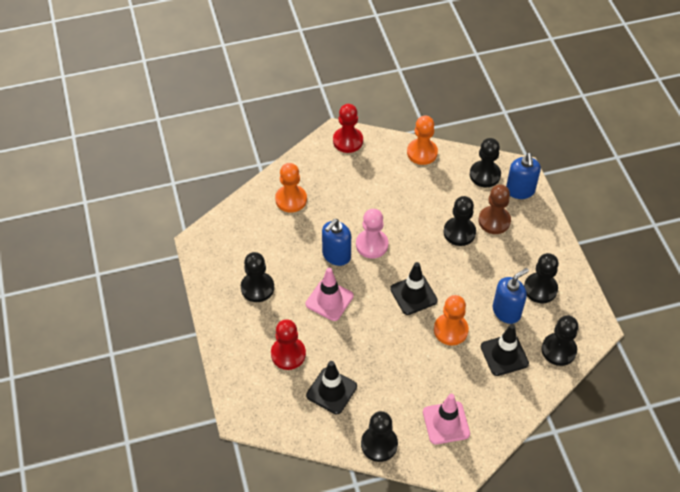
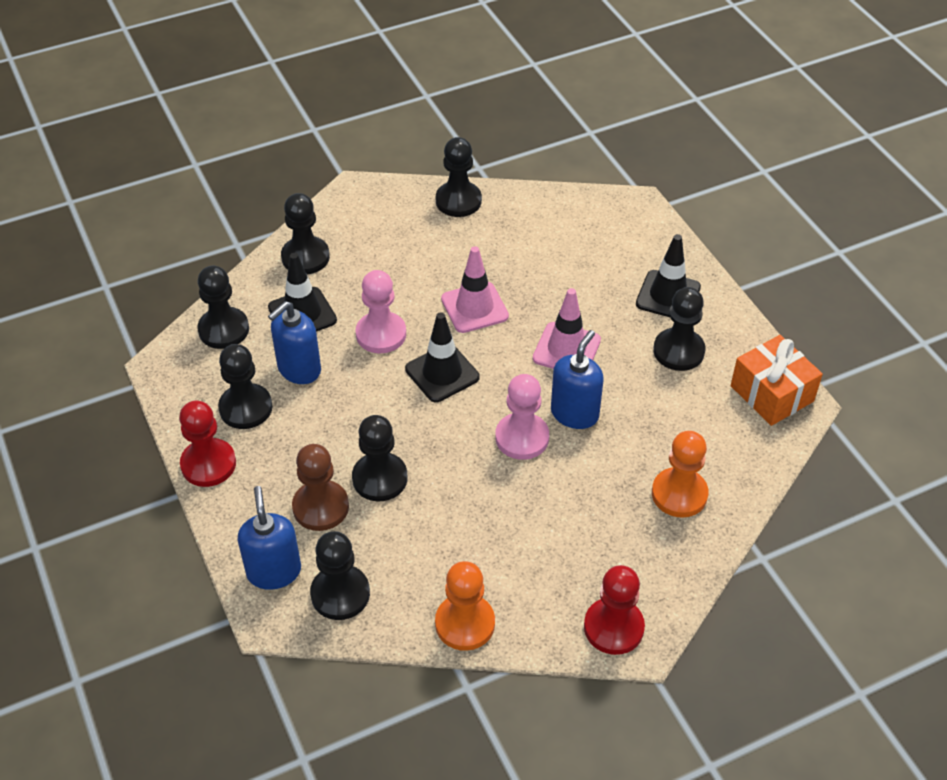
camera: 170 degrees right, 5 degrees down
red pawn [271,319,306,370] -> red pawn moved to [179,401,236,487]
black traffic cone [306,361,357,414] -> black traffic cone moved to [636,234,701,317]
pink traffic cone [423,394,470,444] -> pink traffic cone moved to [441,246,509,333]
orange pawn [434,295,469,346] -> pink pawn [356,270,406,353]
none -> black pawn [281,193,330,274]
none -> orange gift [731,335,823,426]

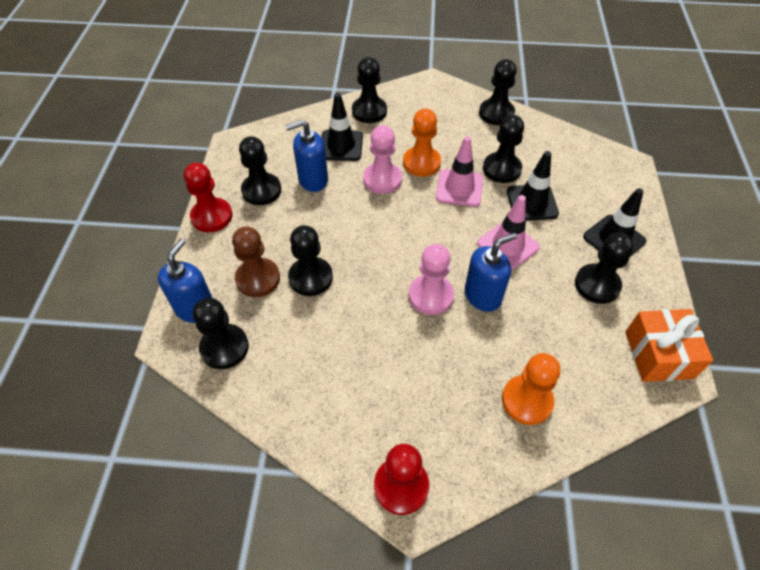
camera: 30 degrees right, 5 degrees up
black pawn [197,266,249,349] -> black pawn moved to [483,115,524,183]
black traffic cone [405,312,480,402] -> black traffic cone moved to [507,151,559,221]
orange pawn [435,561,495,651] -> orange pawn moved to [403,109,441,177]

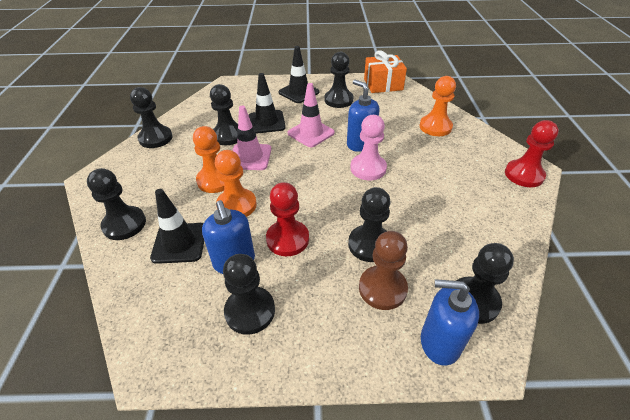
camera: 95 degrees left, 10 degrees down
red pawn [184,163,232,232] -> red pawn moved to [266,182,309,256]
pink pawn [363,125,402,194] -> orange pawn [215,150,257,217]

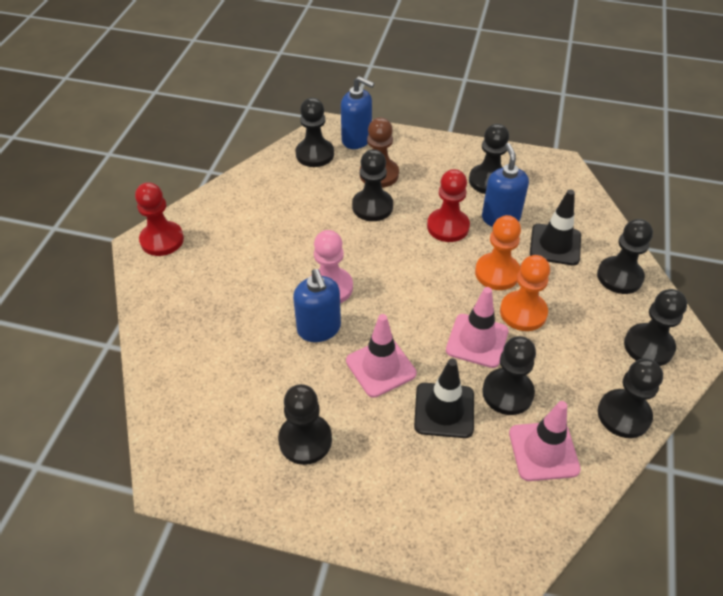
camera: 165 degrees left, 5 degrees up
black traffic cone [279,46,320,103] -> none
orange gift [364,50,407,93] -> none
orange pawn [419,76,456,136] -> none
none -> pink traffic cone [509,401,581,481]
none -> black pawn [624,289,687,366]

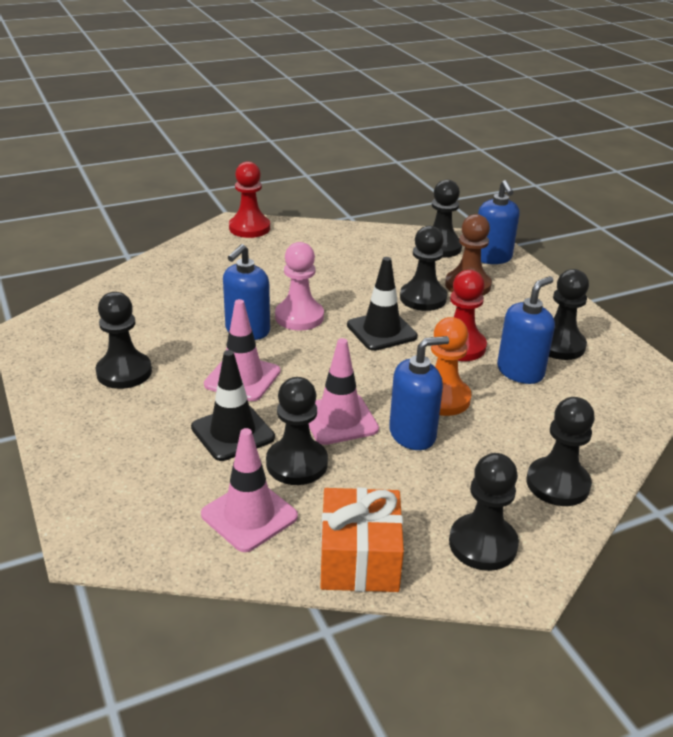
camera: 50 degrees right, 15 degrees down
orange pawn [500,255,550,331] -> blue soap dispenser [389,336,449,450]
black traffic cone [530,190,581,266] -> black traffic cone moved to [347,257,417,351]
black pawn [598,359,663,438] -> orange gift [321,488,404,592]

